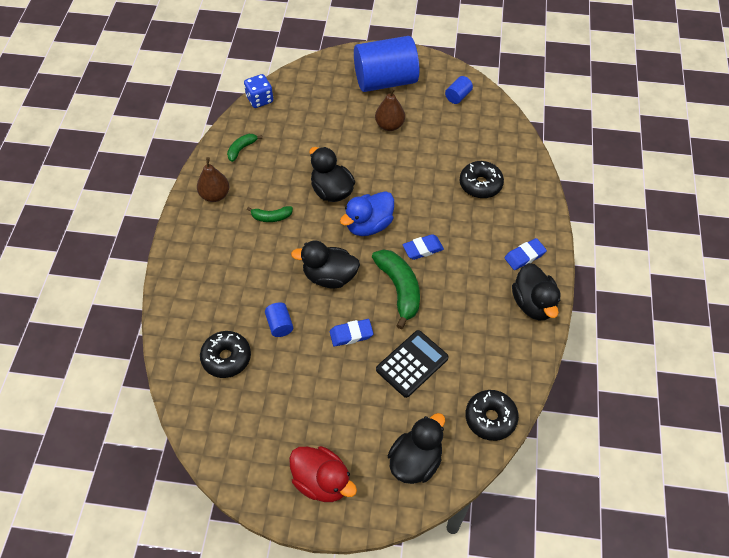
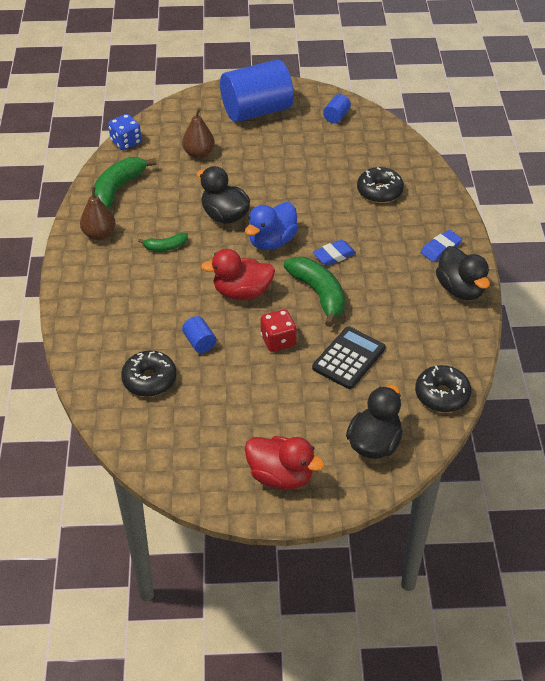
camera: 10 degrees left, 10 degrees down
green banana [227,134,262,162] -> green banana [94,157,156,209], size x1.88
black duck [291,241,360,289] -> red duck [201,249,275,300]
blue eraser [330,319,373,347] -> red dice [261,309,296,352]
brown pear [375,88,405,131] -> brown pear moved to [182,108,215,159]

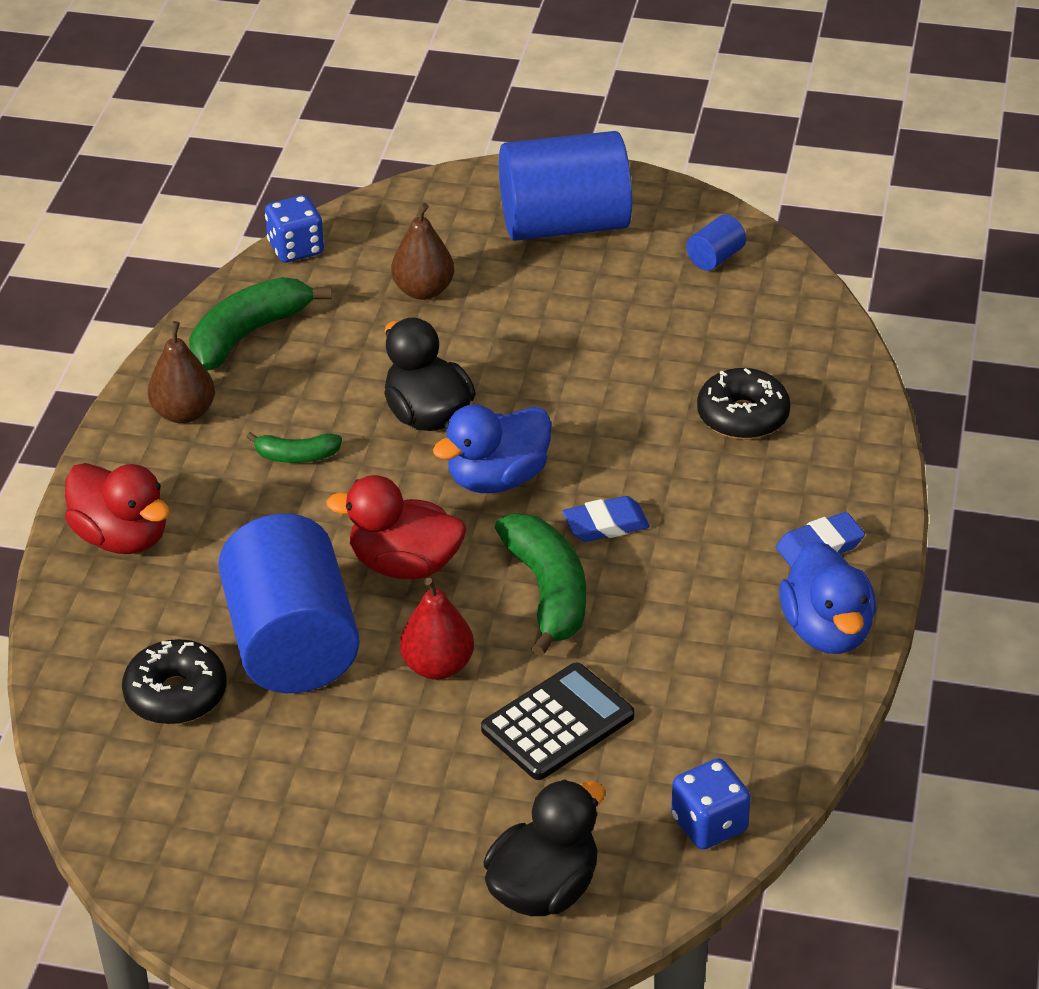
camera: 15 degrees right, 5 degrees down
blue cylinder [182,316,217,353] -> blue cylinder [218,514,360,693], size x2.50
red duck [245,436,325,490] -> red duck moved to [65,463,170,554]
red dice [261,309,296,352] -> red pear [400,578,474,680]
black donut [415,365,471,412] -> blue dice [671,758,751,849]
black duck [436,246,490,300] -> blue duck [779,541,876,654]

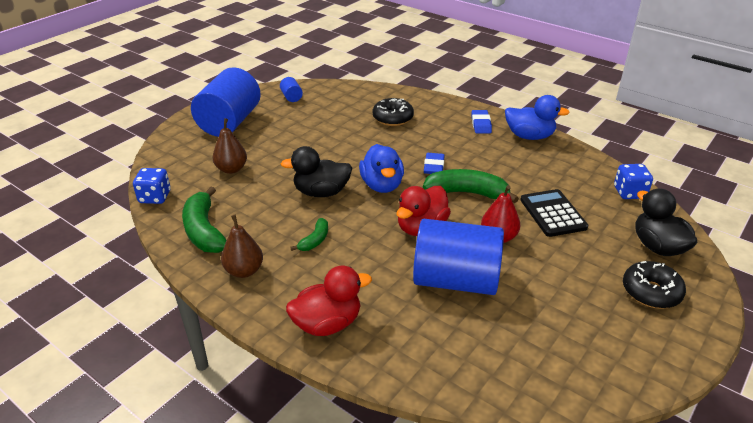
camera: 65 degrees left, 5 degrees down
black donut [122,639,226,725] -> black donut moved to [623,261,686,309]

